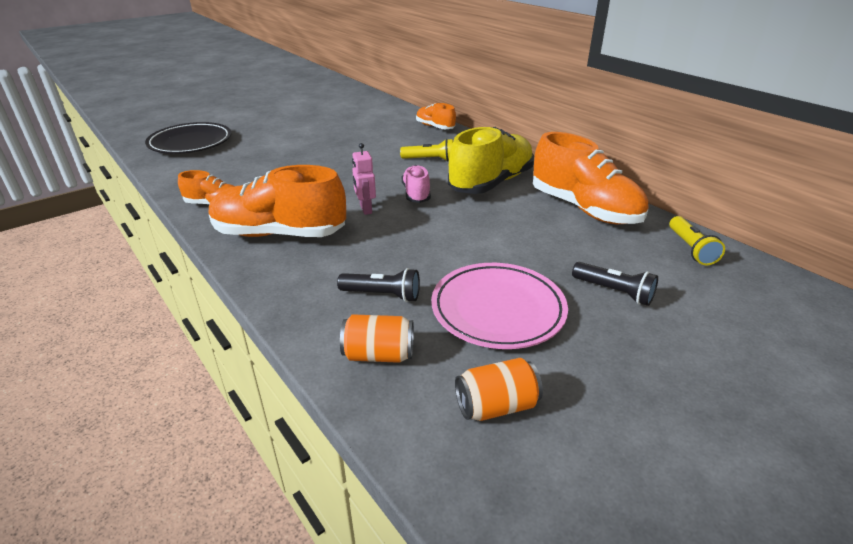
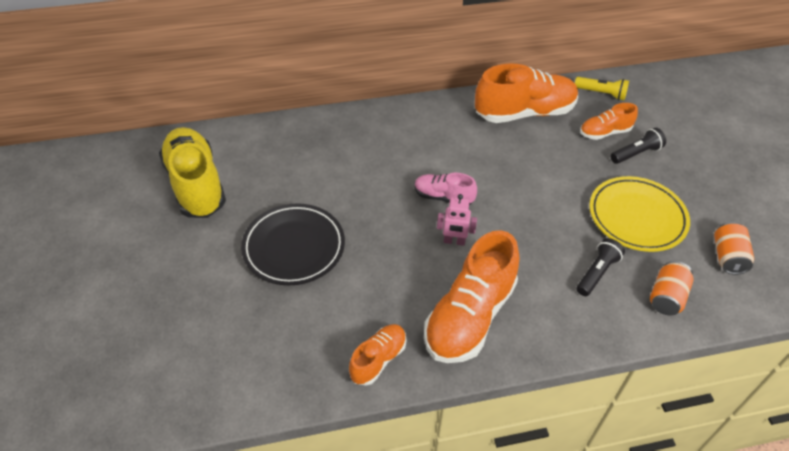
camera: 65 degrees left, 15 degrees up
black plate [145,122,232,154] -> black plate moved to [241,203,345,285]
yellow flashlight [400,139,453,162] -> none
orange shoe [416,103,456,129] -> orange shoe moved to [580,103,638,140]
pink plate [431,263,568,349] -> yellow plate [589,176,690,252]
yellow shoe [448,127,534,194] -> yellow shoe moved to [159,127,226,218]

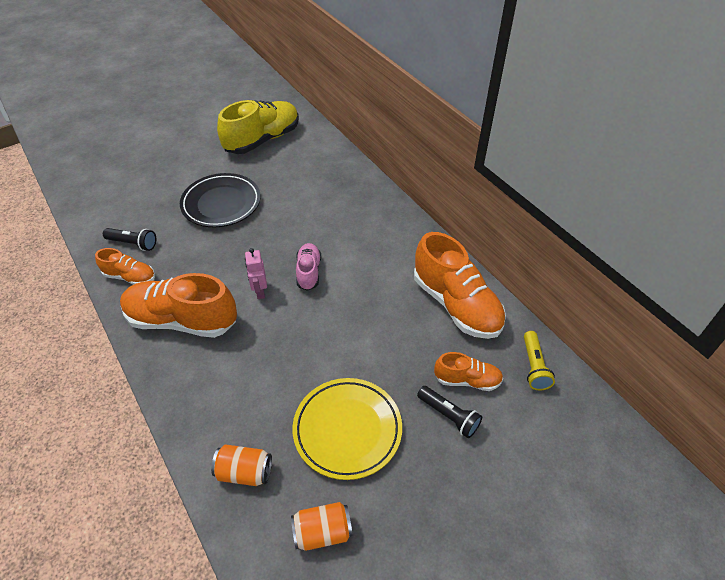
camera: 70 degrees right, 0 degrees up
black flashlight [576,238,625,296] -> black flashlight moved to [103,228,156,251]
orange shoe [580,103,638,140] -> orange shoe turned 135 degrees clockwise [434,352,503,391]

